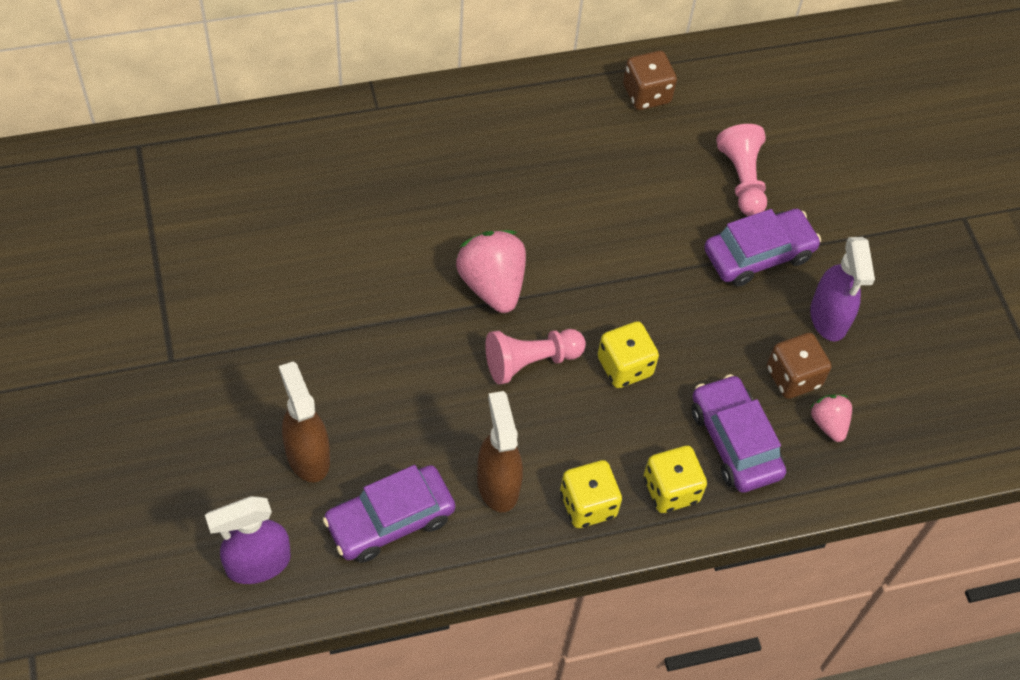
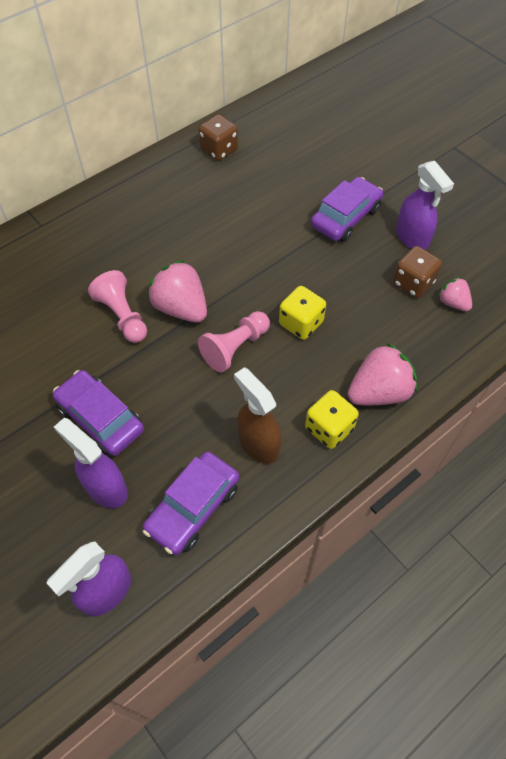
camera: 20 degrees left, 0 degrees up
brown spray bottle [279,361,330,483] -> purple spray bottle [54,418,128,508]
yellow dice [644,446,707,513] -> pink strawberry [348,343,417,405]
purple car [691,374,786,493] -> purple car moved to [53,370,144,456]
pink pawn [716,124,767,216] -> pink pawn moved to [88,270,147,343]

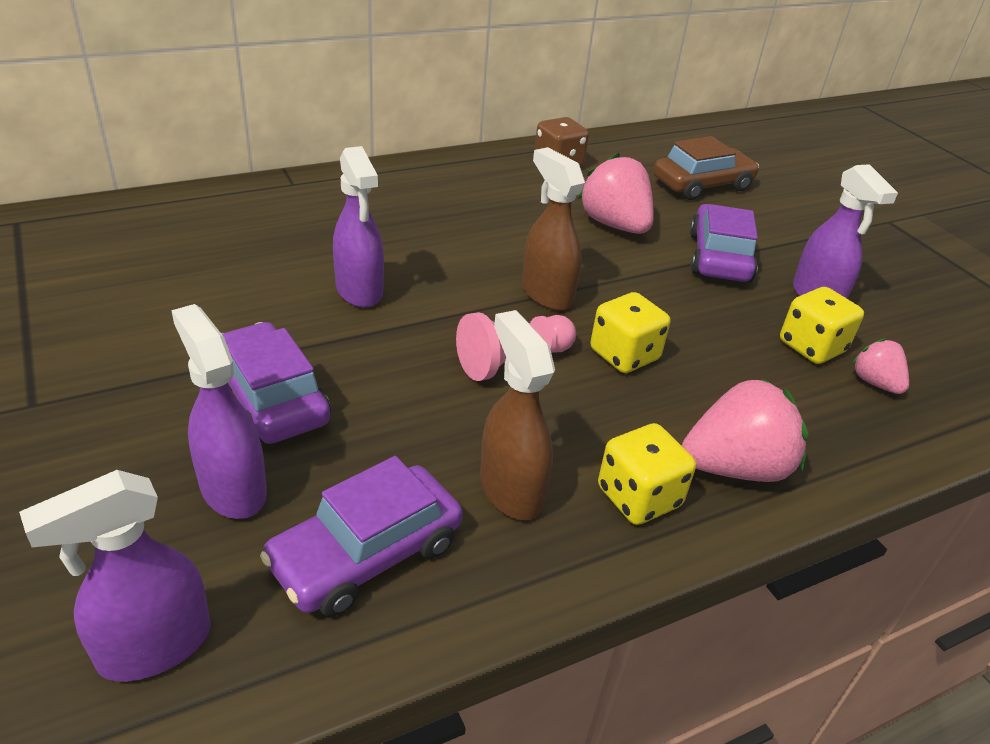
camera: 10 degrees right, 20 degrees down
pink pawn [88,270,147,343] -> purple spray bottle [333,146,384,308]
pink strawberry [148,260,207,323] -> pink strawberry moved to [578,153,654,234]
purple car [311,177,383,242] -> purple car turned 45 degrees counterclockwise [690,204,758,282]
brown dice [393,246,442,298] -> yellow dice [780,287,864,364]
none -> brown spray bottle [522,147,585,311]
none -> brown car [653,136,759,200]

